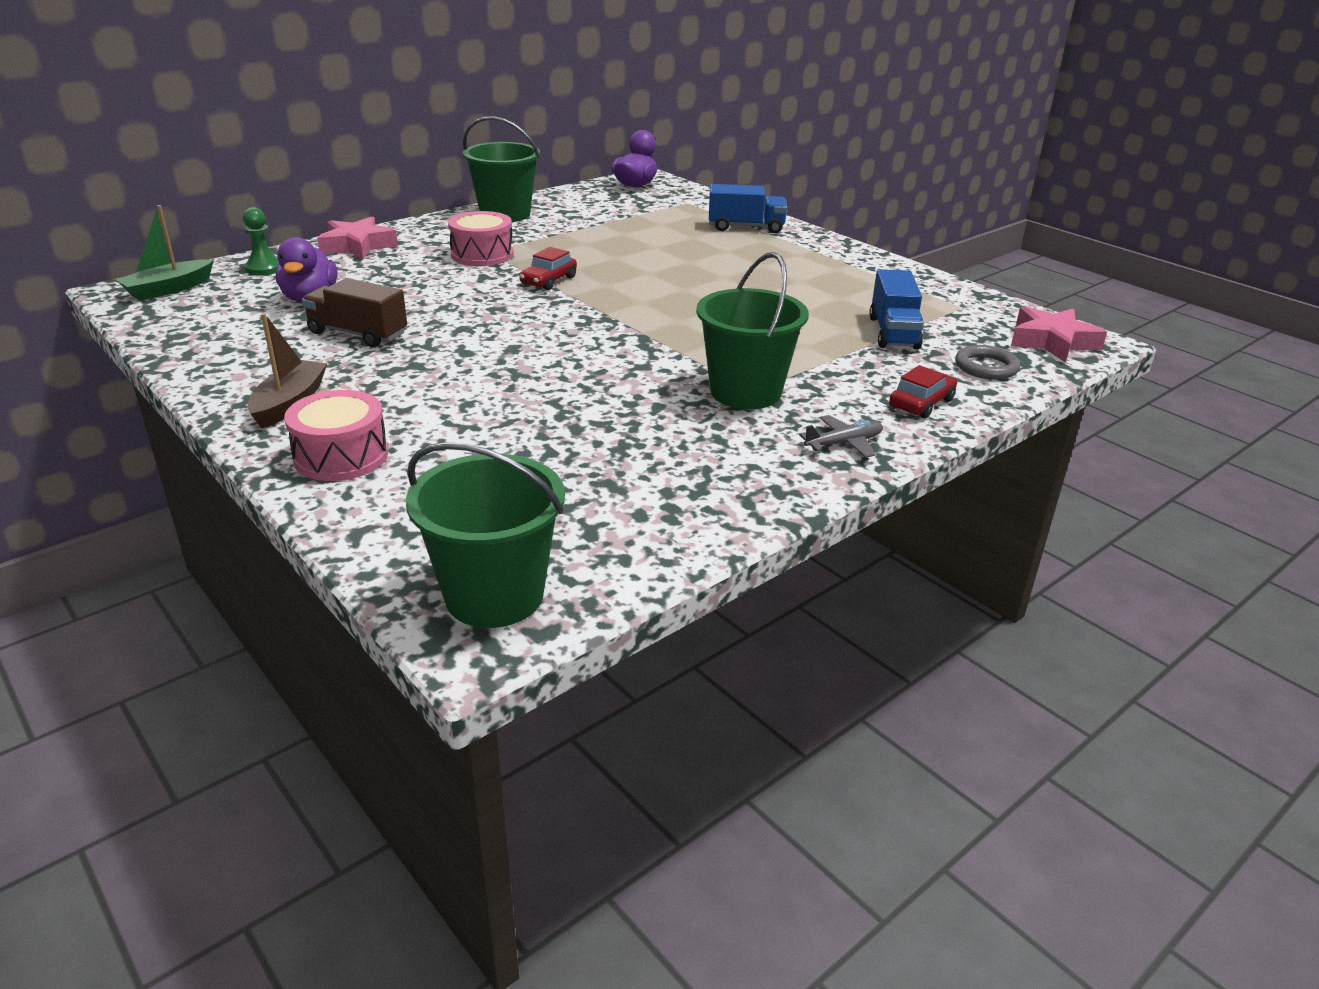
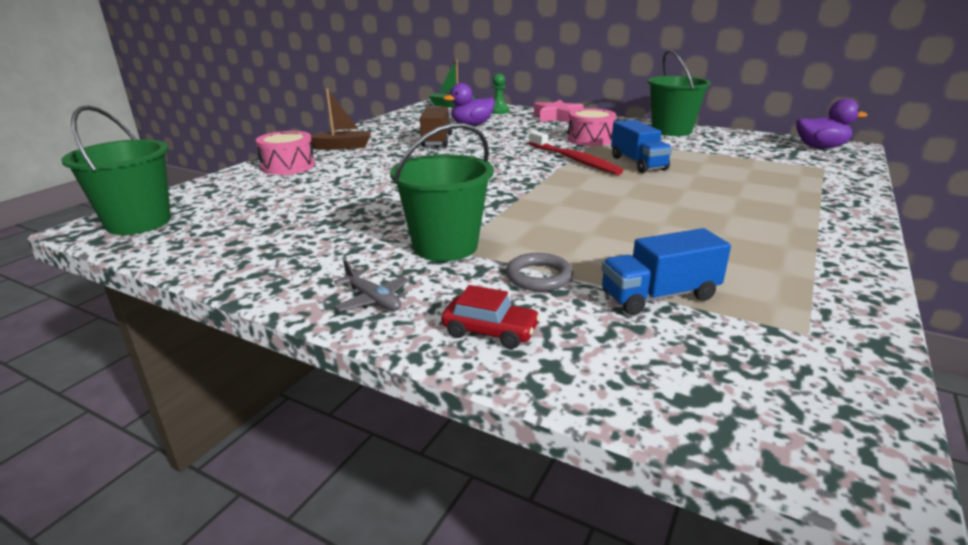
camera: 70 degrees right, 5 degrees down
red car [519,247,577,290] -> red toothbrush [529,131,624,175]
blue truck [709,184,787,233] -> blue truck moved to [611,120,672,173]
grey ring [955,345,1020,380] -> grey ring moved to [506,253,573,291]
pink star [1011,306,1107,362] -> none

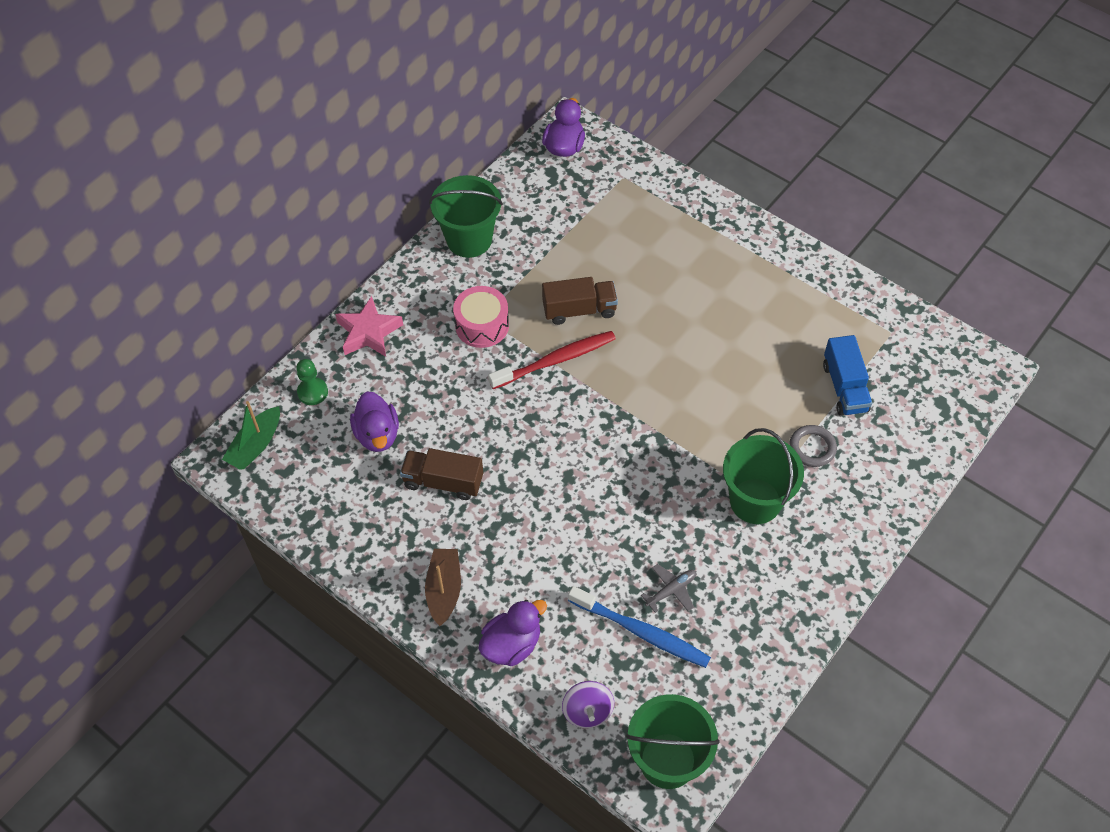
camera: 80 degrees left, 30 degrees up
pink drum [256,131,315,175] -> purple duck [478,600,547,666]
grey plane [334,259,409,311] -> grey plane moved to [641,564,696,613]
red car [441,285,540,349] -> none
blue truck [611,120,672,173] -> brown truck [542,277,618,325]
none -> purple spinning top [562,681,614,728]
none -> blue toothbrush [568,586,711,668]

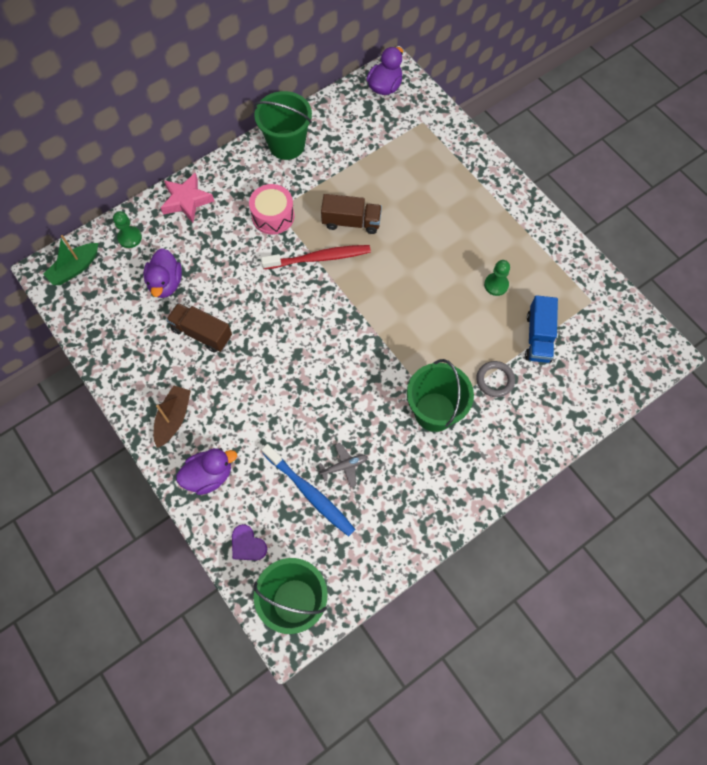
camera: 15 degrees right, 10 degrees up
purple spinning top [562,681,614,728] -> purple heart [232,524,267,560]
none -> green pawn [484,260,510,296]

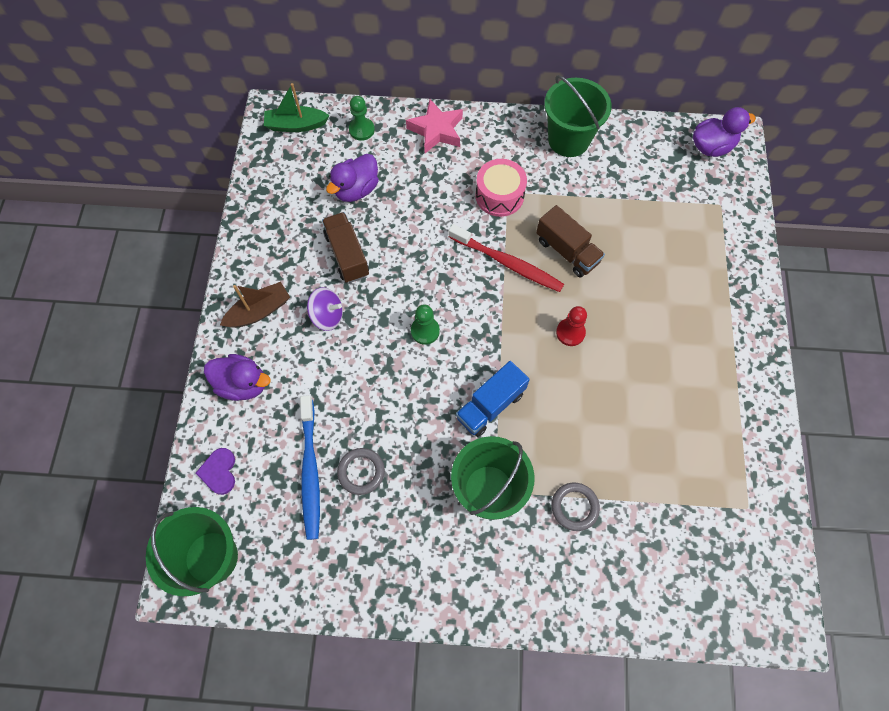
camera: 40 degrees right, 0 degrees up
grey plane [318,443,368,488] -> grey ring [337,448,385,495]
green pawn [484,260,510,296] -> green pawn moved to [411,304,440,345]
blue truck [525,295,558,363] -> blue truck moved to [456,361,530,437]
none -> purple spinning top [307,287,343,331]
none -> red pawn [556,306,587,346]

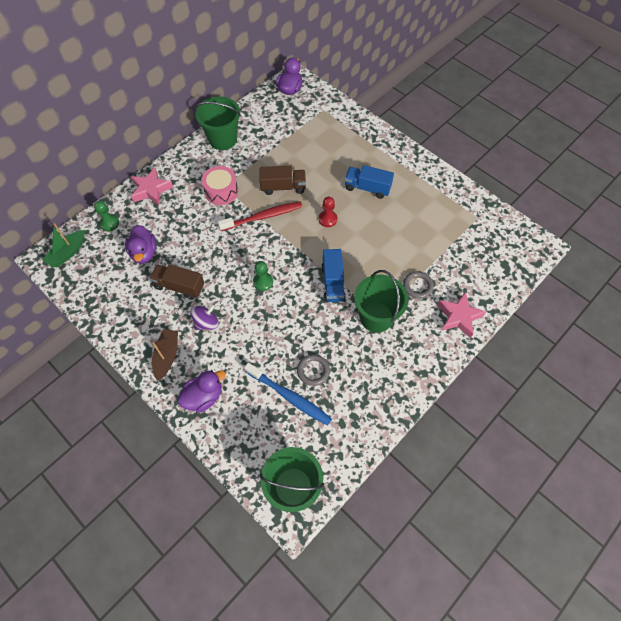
camera: 50 degrees left, 5 degrees down
purple heart [196,448,235,495] -> none
none -> blue truck [345,165,394,199]
none -> pink star [437,291,486,338]

